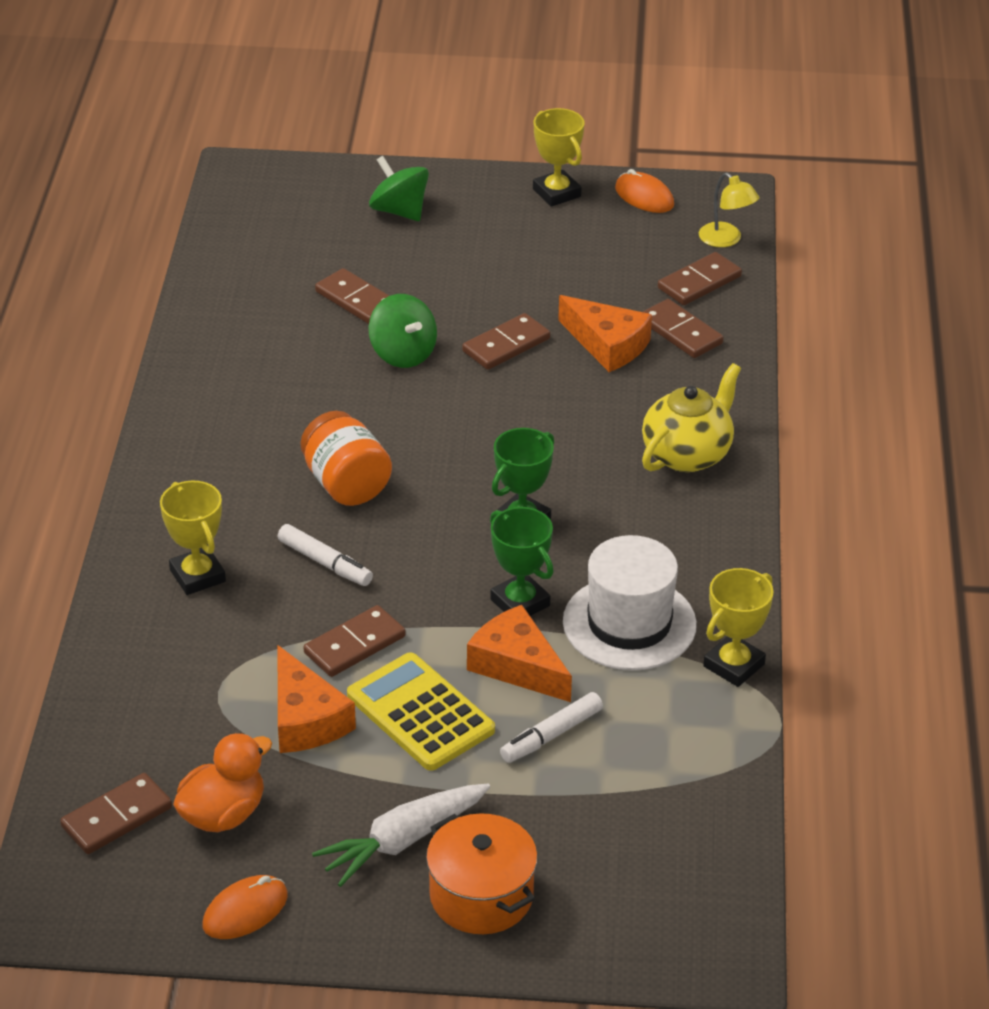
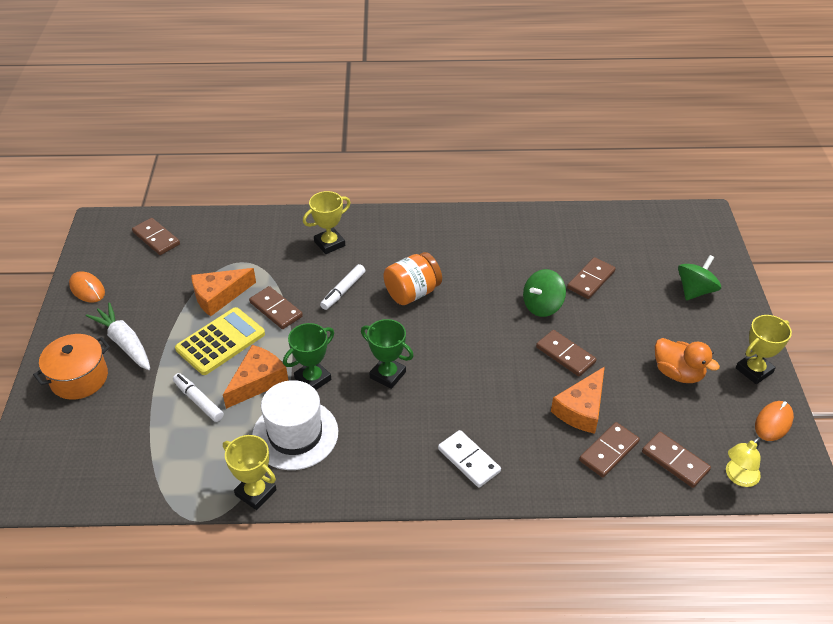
camera: 85 degrees right, 5 degrees up
orange duck [173,733,272,832] -> orange duck moved to [655,338,720,383]
yellow teapot [642,363,741,472] -> white domino [438,430,501,488]

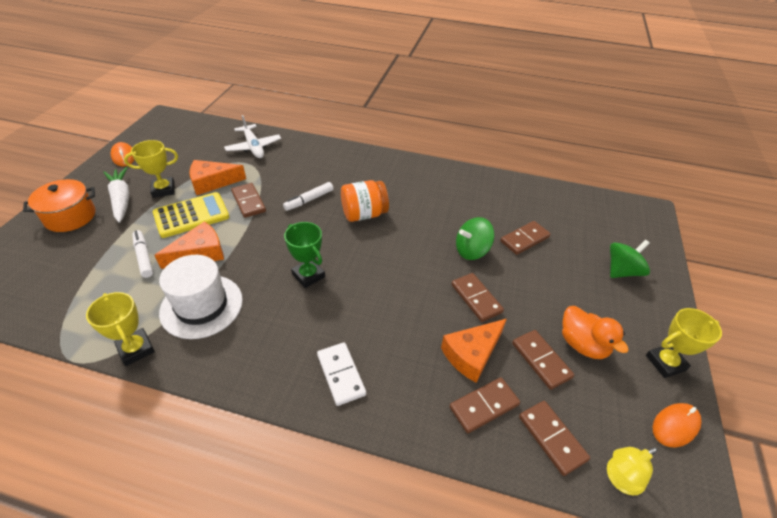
camera: 15 degrees right, 0 degrees up
brown domino [132,218,180,255] -> brown domino moved to [512,330,574,390]
green trophy [283,323,334,390] -> none
yellow trophy [303,191,351,254] -> yellow trophy moved to [124,140,178,198]
none -> white plane [224,115,281,158]

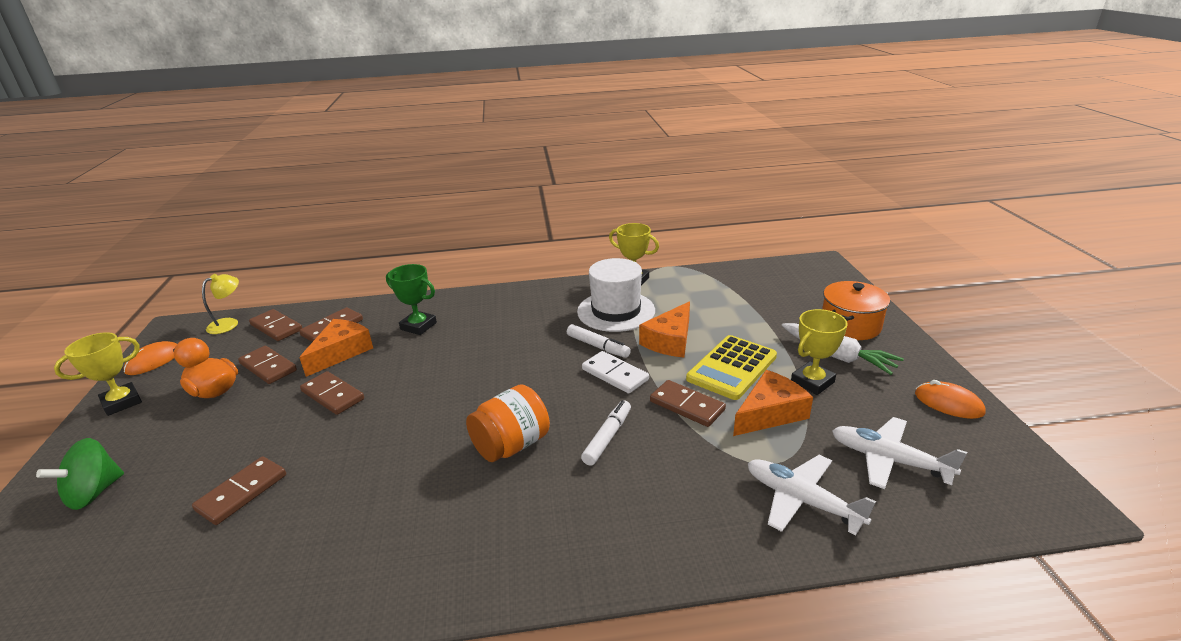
camera: 160 degrees right, 15 degrees down
white marker [132,230,153,278] -> white marker moved to [567,324,631,358]
green trophy [284,222,325,288] -> green trophy moved to [386,264,437,335]
white domino [317,342,366,406] -> white domino moved to [582,351,649,394]
green spinning top [456,217,495,260] -> none
none -> white plane [832,417,967,489]

